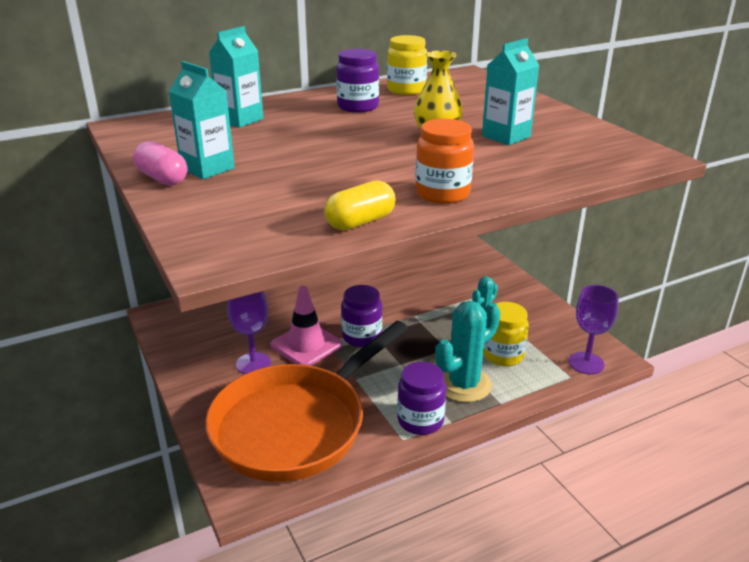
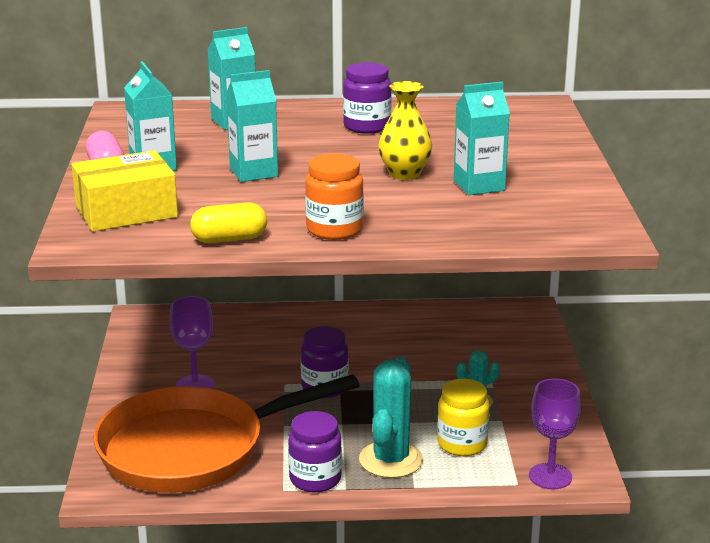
camera: 25 degrees right, 5 degrees down
pink traffic cone [271,286,342,366] -> none
yellow jar [387,35,427,95] -> none
turquoise cactus [435,301,501,402] -> turquoise cactus turned 60 degrees counterclockwise [359,356,423,478]
none -> yellow box [71,150,178,232]
none -> turquoise carton [226,70,278,182]

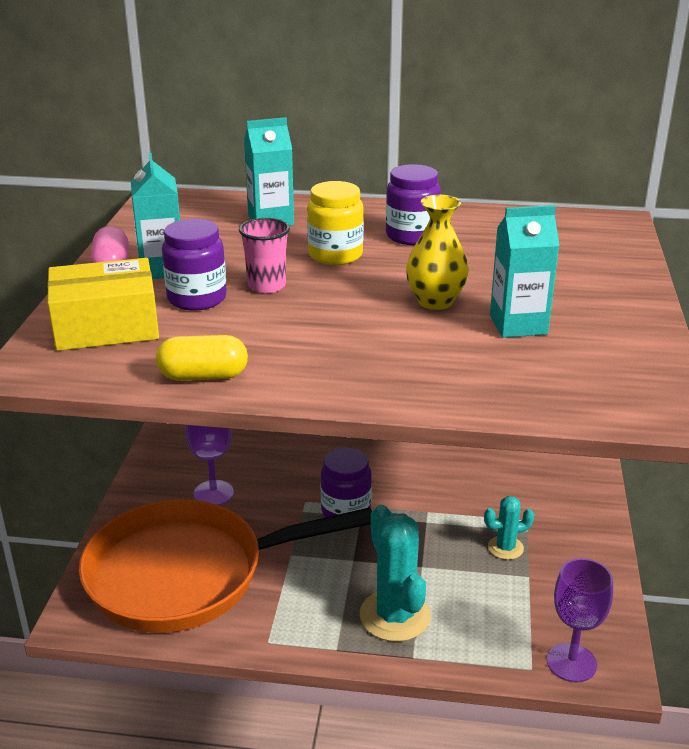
camera: 10 degrees right, 5 degrees up
turquoise carton [226,70,278,182] -> pink cup [239,218,290,293]
purple jar [288,411,342,492] -> purple jar moved to [162,219,227,311]
orange jar [305,154,364,240] -> none
turquoise cactus [359,356,423,478] -> turquoise cactus turned 45 degrees counterclockwise [360,505,431,642]
yellow jar [437,379,490,456] -> yellow jar moved to [307,181,364,265]

